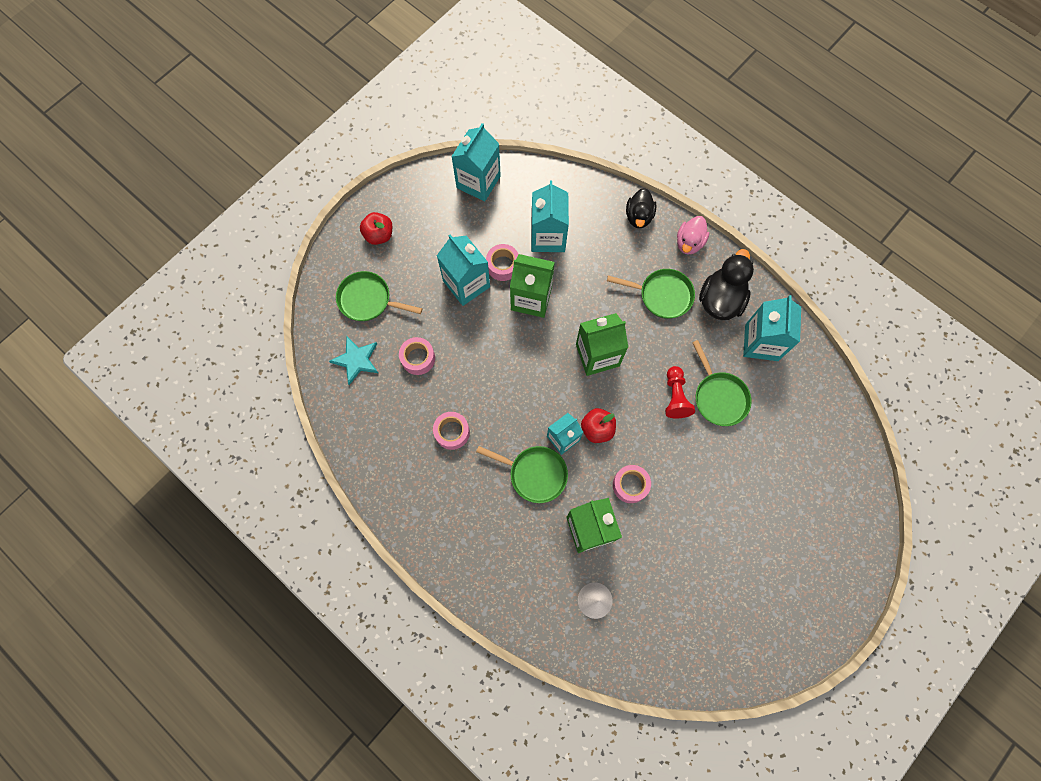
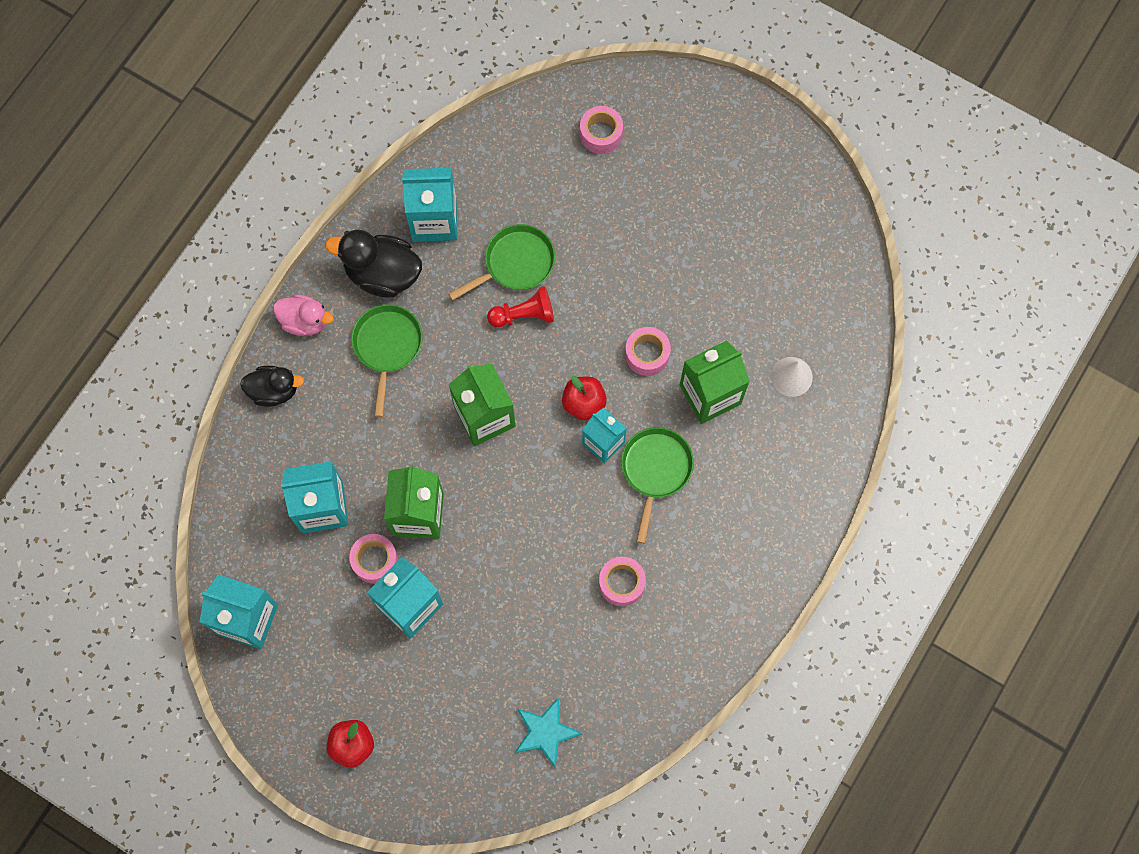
camera: 100 degrees left, 0 degrees up
green pan [336,271,423,321] -> none
pink tape [399,337,435,375] -> pink tape moved to [580,106,623,154]

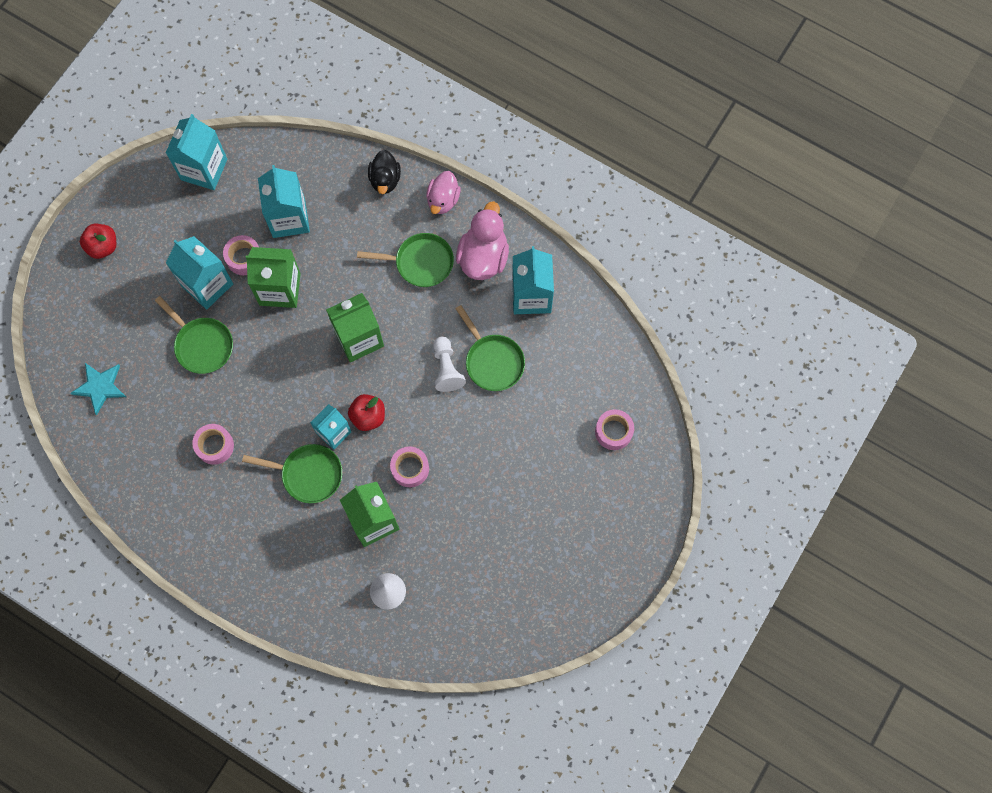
camera: 90 degrees right, 0 degrees up
black duck [325,230,422,298] -> pink duck [456,201,509,280]
red pawn [487,286,554,328] -> white pawn [433,337,466,392]
none -> green pan [155,296,233,374]

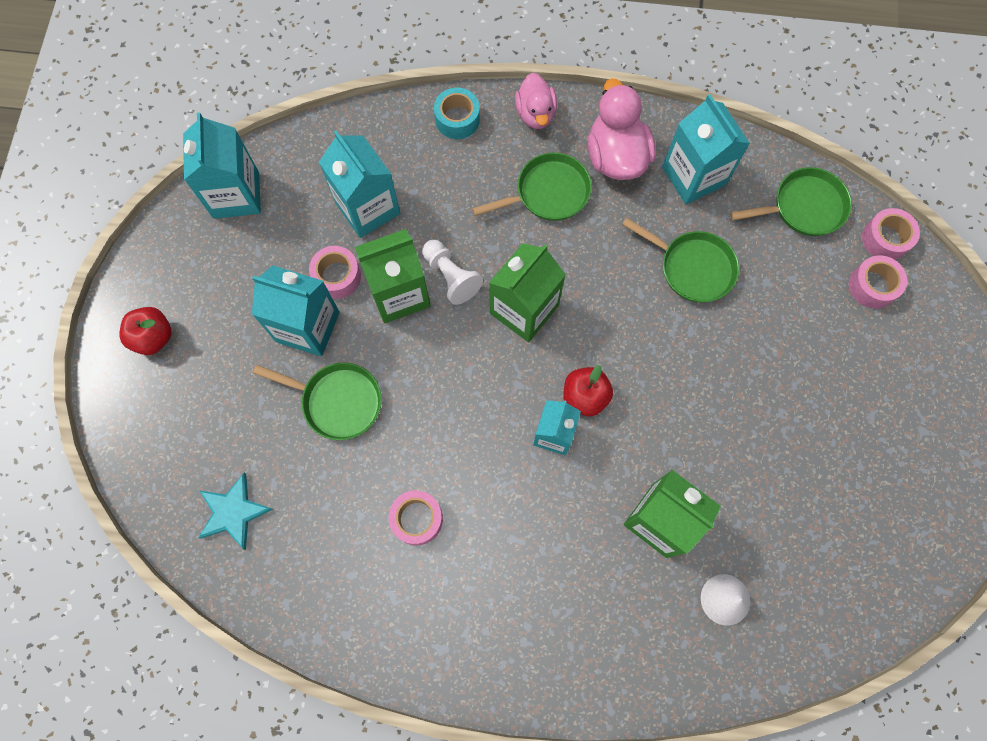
camera: 25 degrees left, 0 degrees up
green pan [242,444,342,503] -> green pan moved to [731,167,852,236]
black duck [368,150,401,194] -> turquoise tape [434,88,480,139]
pink tape [390,447,429,487] -> pink tape moved to [862,208,920,260]
white pawn [433,337,466,392] -> white pawn moved to [422,239,483,305]

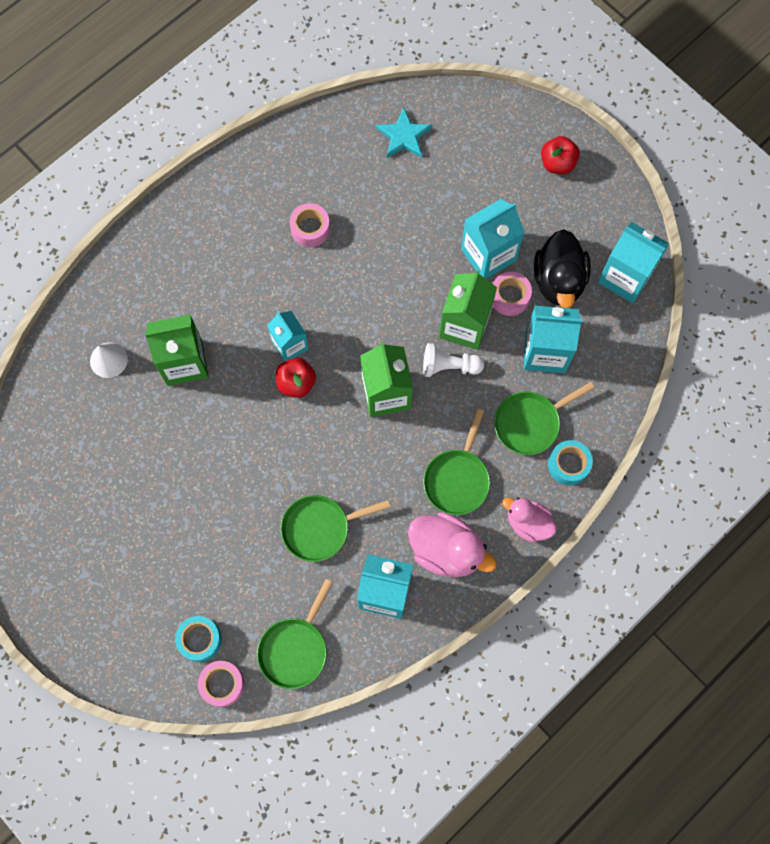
camera: 130 degrees right, 0 degrees up
green pan [253,362,382,440] -> green pan moved to [494,382,595,455]
pink tape [849,255,907,309] -> turquoise tape [175,616,222,662]
none -> black duck [534,229,591,308]

